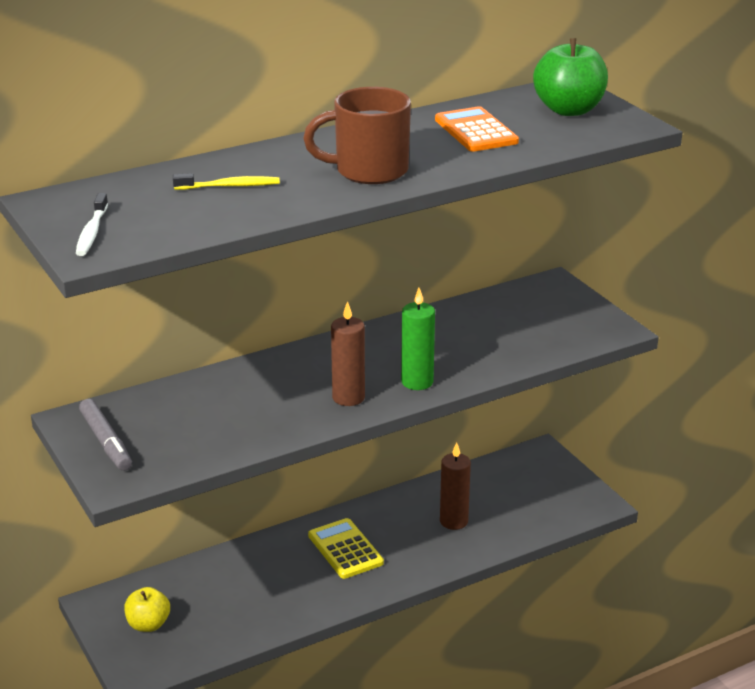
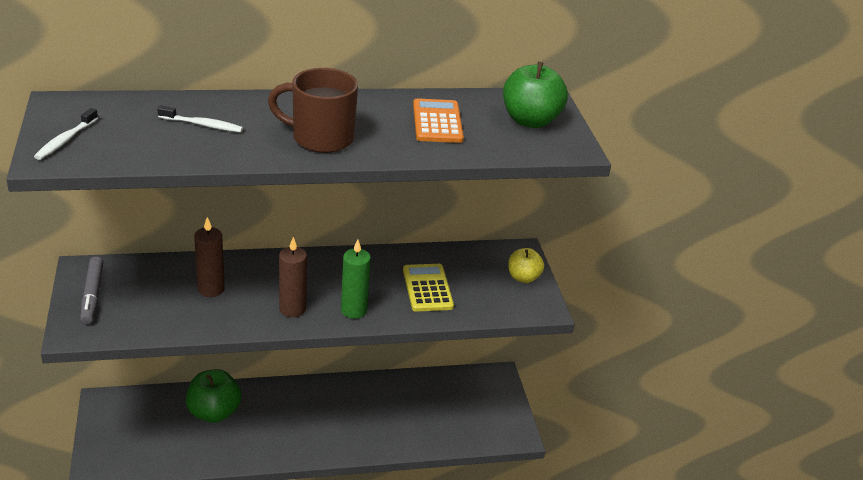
camera: 15 degrees right, 5 degrees up
yellow apple [124,587,170,632] -> yellow apple moved to [508,248,544,283]
yellow toothbrush [173,173,280,190] -> white toothbrush [157,105,243,133]
yellow calculator [308,518,384,579] -> yellow calculator moved to [403,264,454,312]
brown candle [440,442,471,530] -> brown candle moved to [194,217,225,297]
none -> green apple [186,369,242,423]

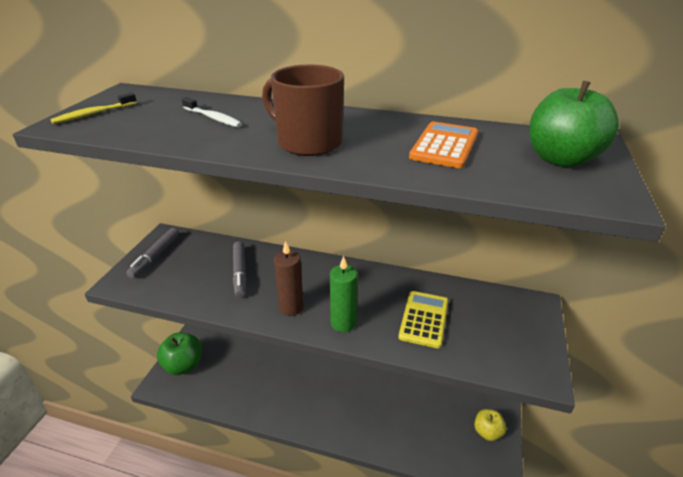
camera: 30 degrees right, 0 degrees up
white toothbrush [34,108,98,160] -> yellow toothbrush [50,93,137,124]
green apple [186,369,242,423] -> green apple moved to [157,333,202,375]
brown candle [194,217,225,297] -> grey marker [233,241,246,298]
yellow apple [508,248,544,283] -> yellow apple moved to [474,409,506,441]

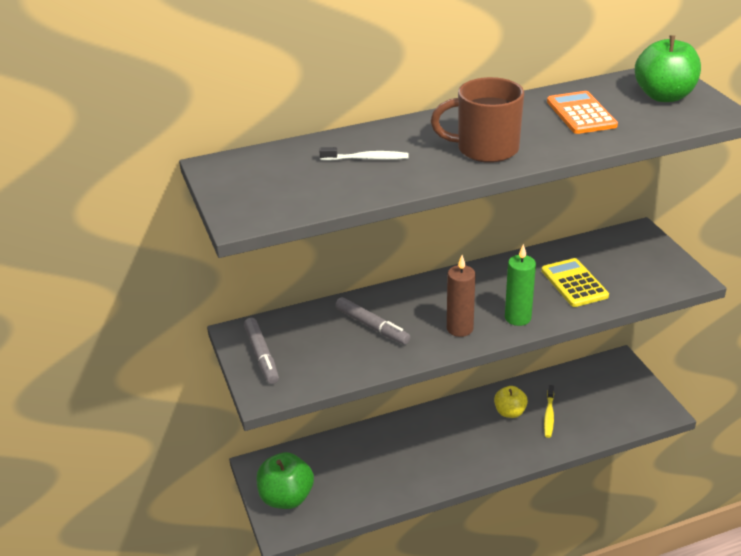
camera: 35 degrees left, 0 degrees up
yellow toothbrush [50,93,137,124] -> yellow toothbrush moved to [544,385,554,438]
yellow apple [474,409,506,441] -> yellow apple moved to [494,386,528,418]

